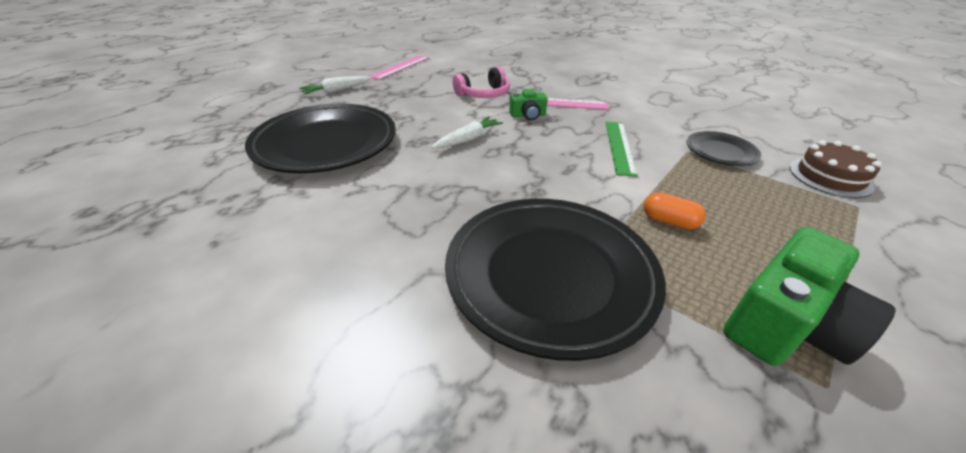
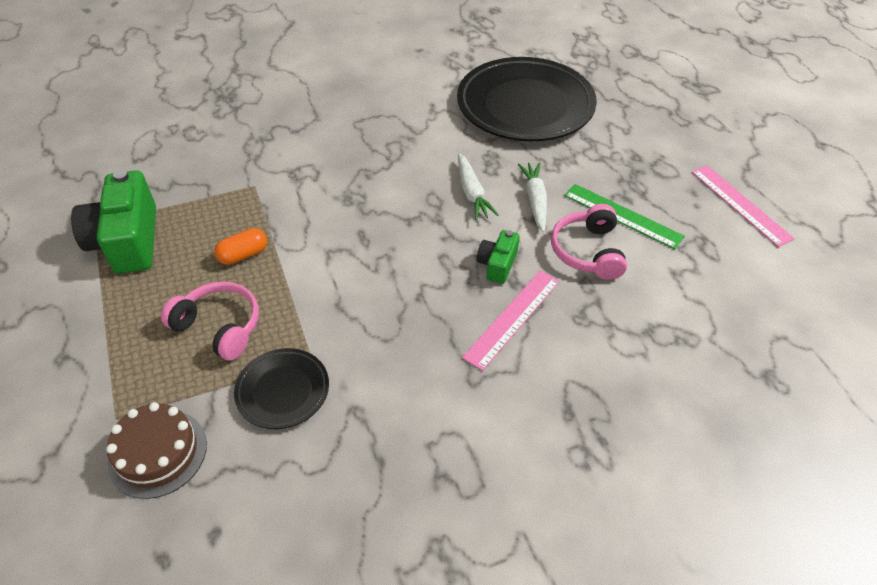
camera: 120 degrees right, 10 degrees up
white carrot [299,76,372,95] -> white carrot moved to [518,162,547,232]
black plate [445,199,666,361] -> none
green ruler [606,122,638,177] -> green ruler moved to [564,184,685,249]
none -> pink headphones [161,281,259,361]

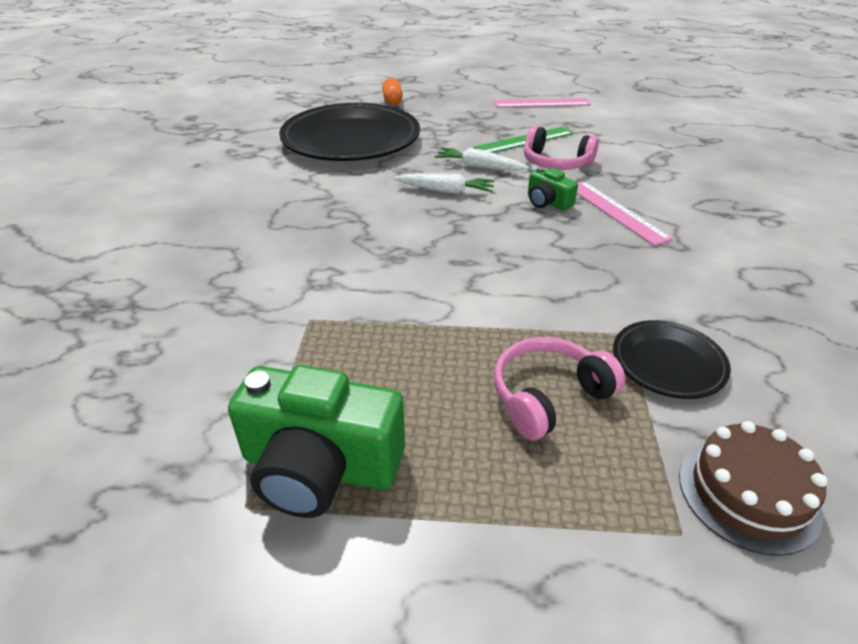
camera: 65 degrees left, 10 degrees down
orange capsule [214,228,267,265] -> orange capsule moved to [382,78,403,105]

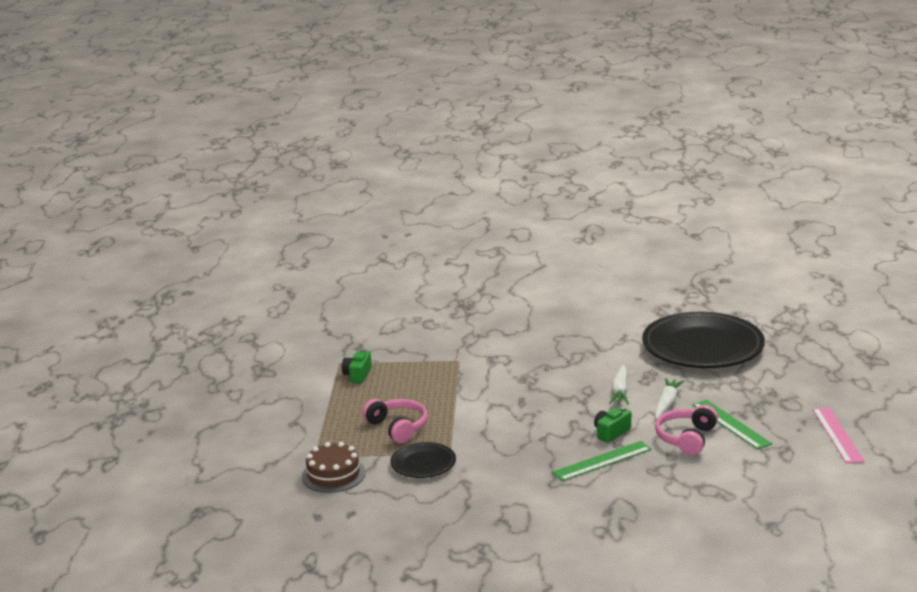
camera: 90 degrees right, 15 degrees down
green camera [228,365,405,518] -> green camera [342,349,372,383], size x0.51
orange capsule [382,78,403,105] -> none
pink ruler [577,181,673,246] -> green ruler [552,441,652,481]

